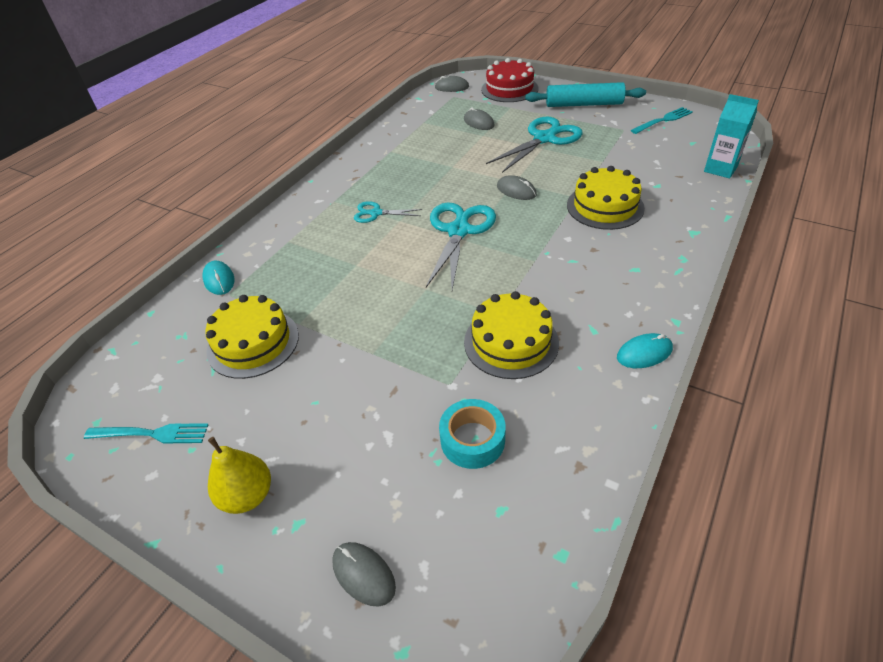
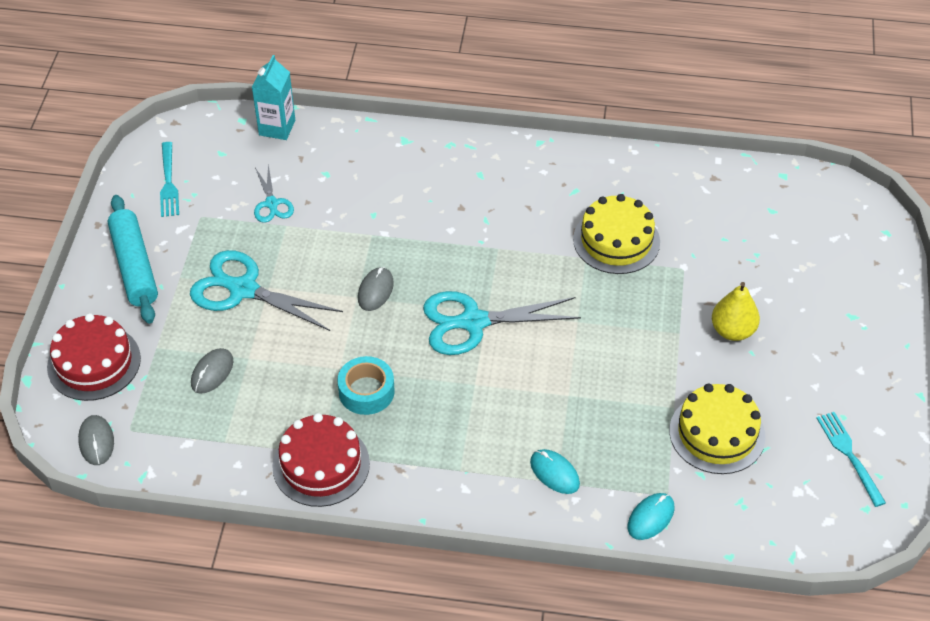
camera: 115 degrees left, 5 degrees up
yellow pear [208,437,271,514] -> yellow pear moved to [712,282,760,341]
grey mouse [332,542,396,606] -> none
turquoise scissors [354,201,422,223] -> turquoise scissors moved to [254,164,294,223]
turquoise tape [439,399,506,469] -> turquoise tape moved to [337,356,395,415]
yellow cake [567,166,645,230] -> none
turquoise mouse [617,333,673,368] -> turquoise mouse moved to [530,449,580,494]
turquoise fork [631,107,693,134] -> turquoise fork turned 135 degrees counterclockwise [160,142,179,217]
none -> red cake [273,413,370,507]

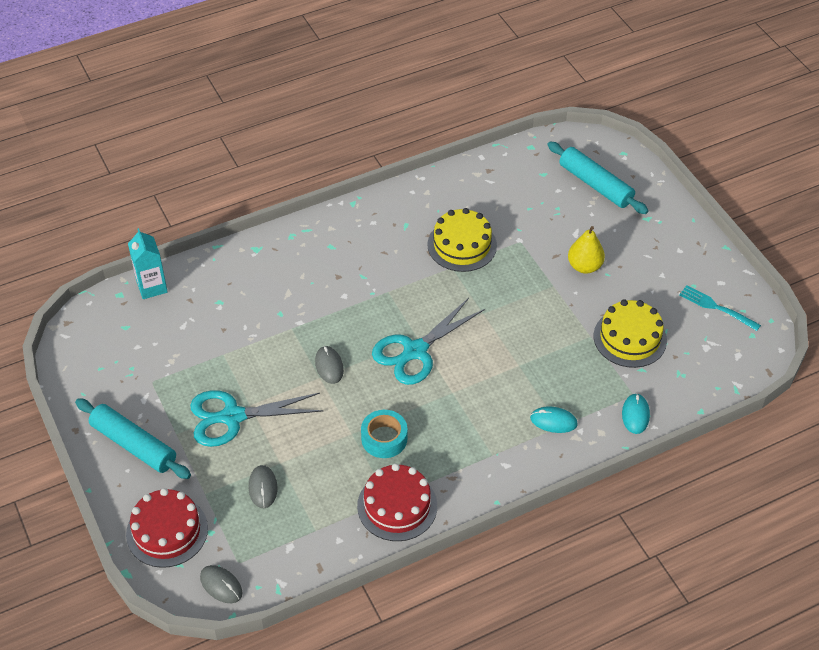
camera: 35 degrees left, 0 degrees up
turquoise fork [160,142,179,217] -> none
turquoise scissors [254,164,294,223] -> none
none -> turquoise rolling pin [547,142,648,214]

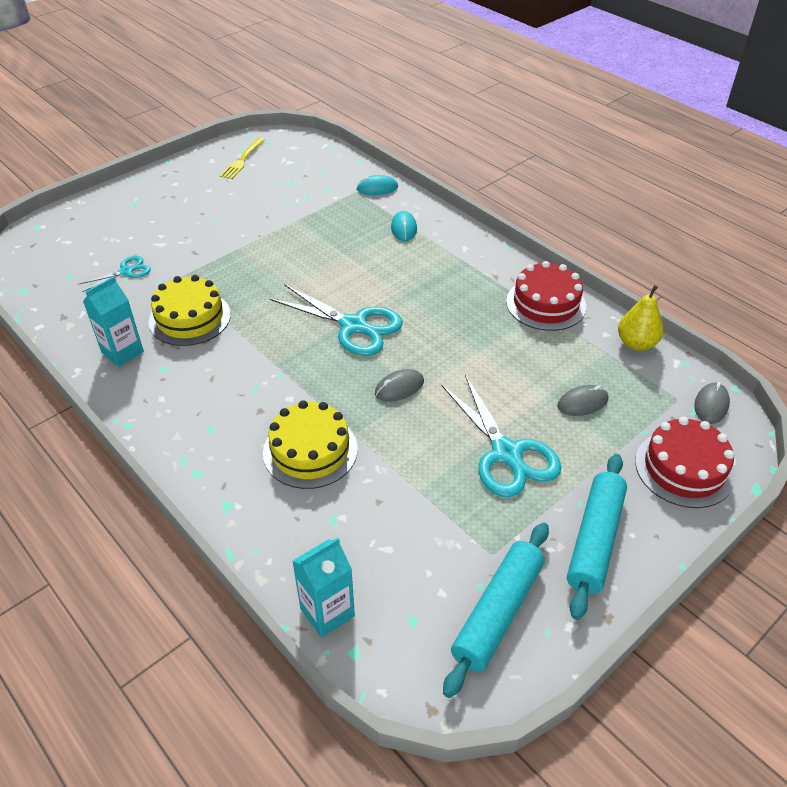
camera: 105 degrees left, 5 degrees down
turquoise tape [361,410,407,458] -> none
turquoise rolling pin [547,142,648,214] -> turquoise rolling pin moved to [443,522,549,698]
yellow pear [568,226,605,274] -> yellow pear moved to [618,285,663,351]
yellow cake [594,299,667,368] -> yellow cake moved to [263,400,358,489]
turquoise fork [679,285,761,331] -> yellow fork [220,138,265,179]
none -> turquoise scissors [78,256,151,292]
none -> turquoise carton [83,276,144,367]

